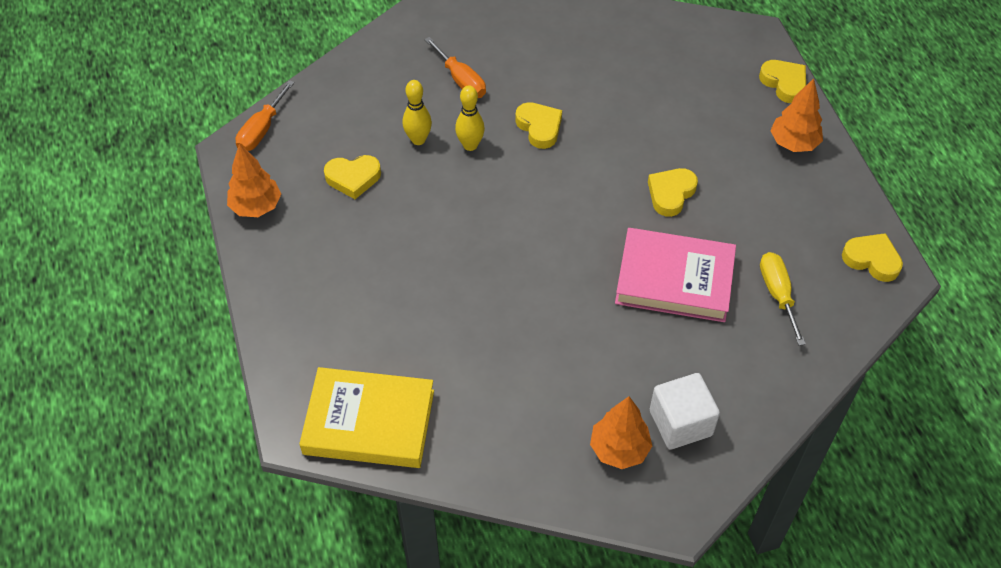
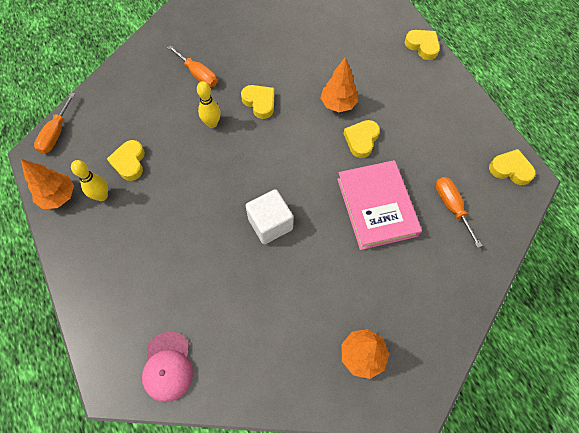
camera: 10 degrees left, 10 degrees up
yellow book [299,367,434,468] -> pink cap [142,331,193,402]
yellow heart [324,155,381,199] -> yellow heart turned 105 degrees clockwise [107,140,145,181]
yellow bowling pin [402,80,432,145] -> yellow bowling pin moved to [71,160,108,201]
pink book [615,228,736,322] -> pink book turned 75 degrees clockwise [337,160,422,250]
white cube [650,373,720,449] -> white cube moved to [245,189,293,244]
yellow screwdriver [760,252,806,346] -> orange screwdriver [436,177,482,248]
orange tree [770,78,823,152] -> orange tree moved to [321,57,358,112]

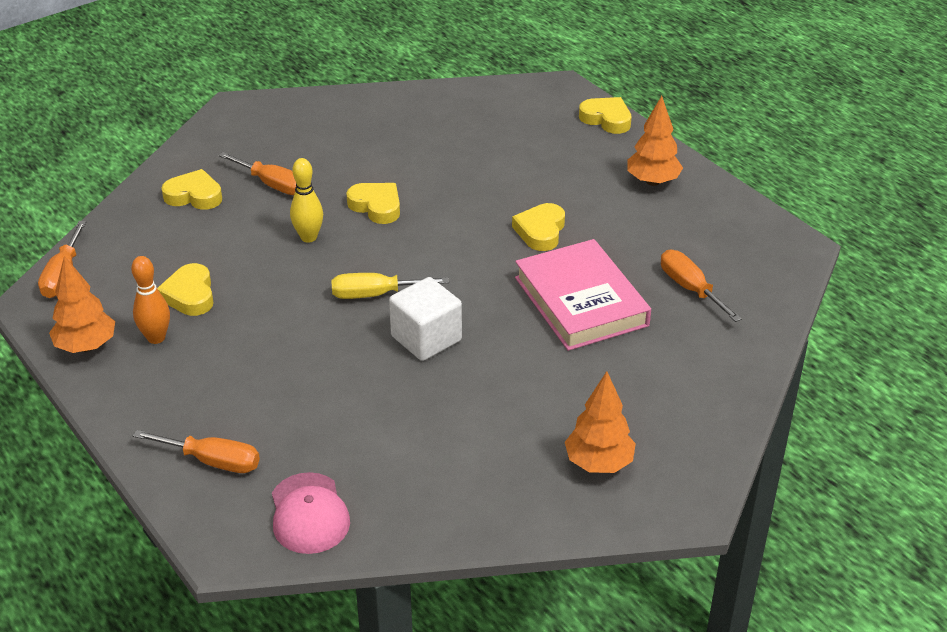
camera: 10 degrees left, 25 degrees down
yellow bowling pin [71,160,108,201] -> orange bowling pin [131,256,170,344]
orange tree [321,57,358,112] -> orange tree moved to [627,96,683,186]
yellow heart [489,149,536,185] -> yellow heart moved to [161,169,222,210]
none -> orange screwdriver [133,430,260,473]
none -> yellow screwdriver [331,273,449,299]

